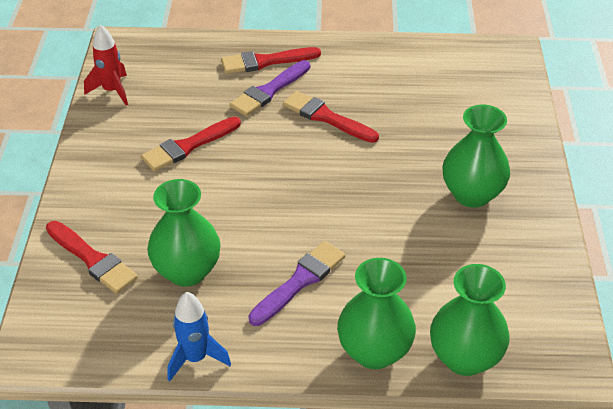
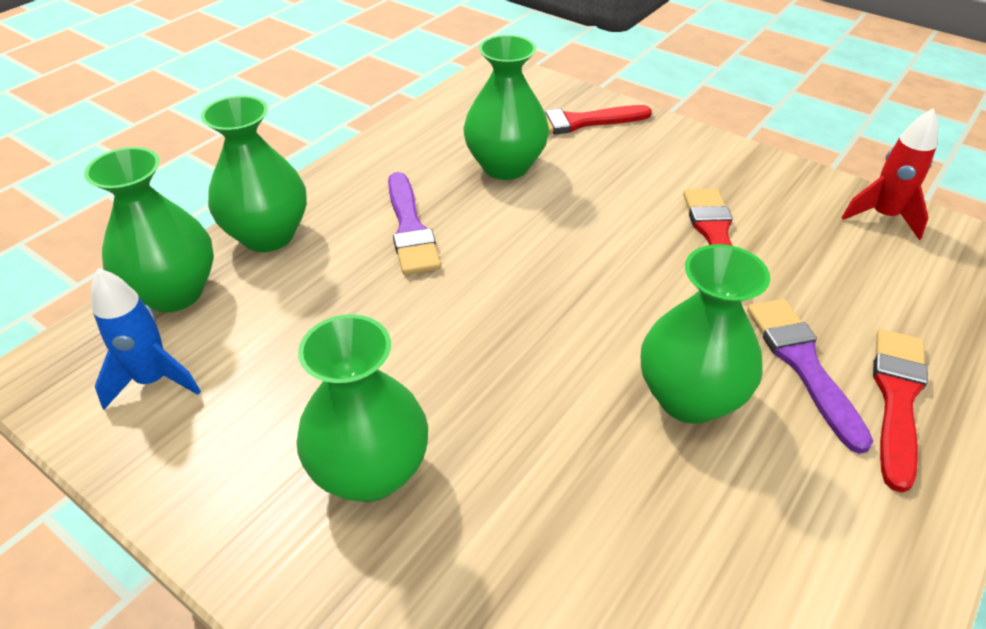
camera: 125 degrees right, 0 degrees up
blue rocket [168,292,231,382] -> blue rocket moved to [91,268,201,410]
red brush [283,91,379,143] -> green vase [641,244,770,424]

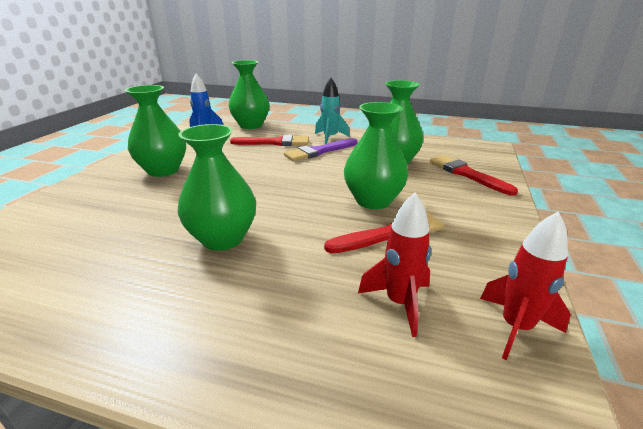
camera: 70 degrees right, 15 degrees down
green vase [201,96,307,252] -> green vase moved to [344,102,409,209]
purple brush [747,299,873,454] -> none
red brush [873,329,928,493] -> red brush moved to [230,135,309,146]
none -> turquoise rocket [315,77,350,144]
none -> red rocket [358,192,431,337]

